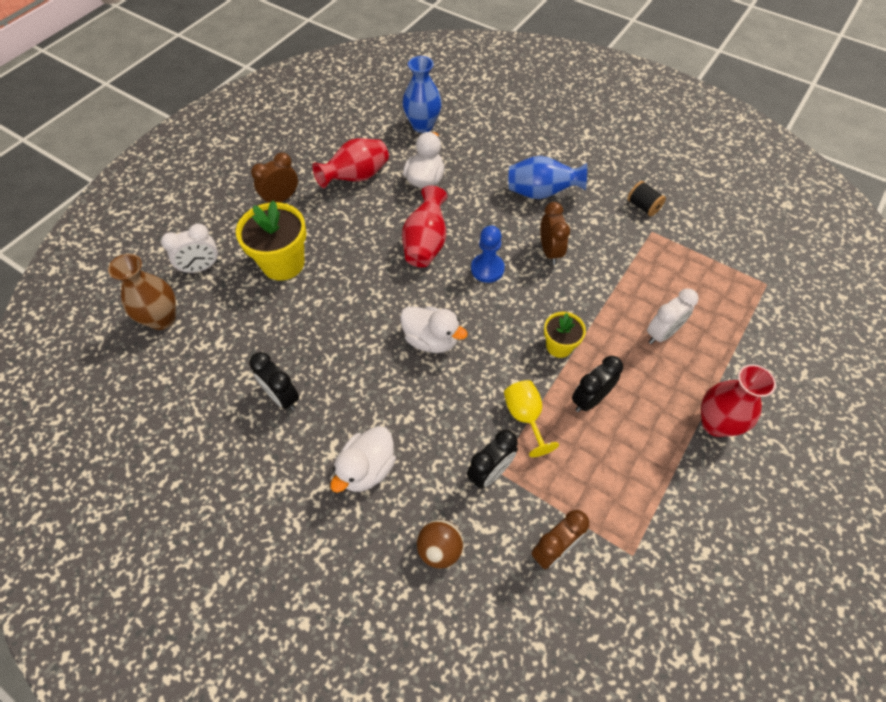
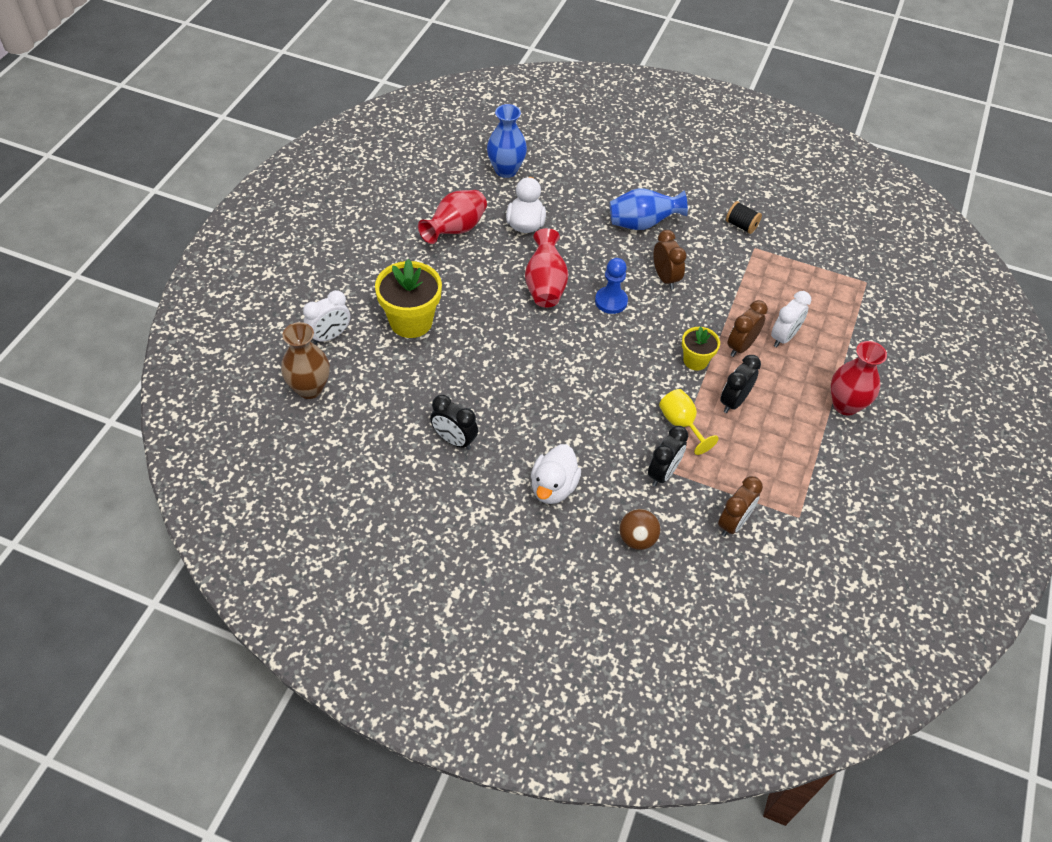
camera: 15 degrees left, 5 degrees down
brown clock [251,152,298,203] -> brown clock moved to [727,300,768,357]
white duck [400,306,468,353] -> none

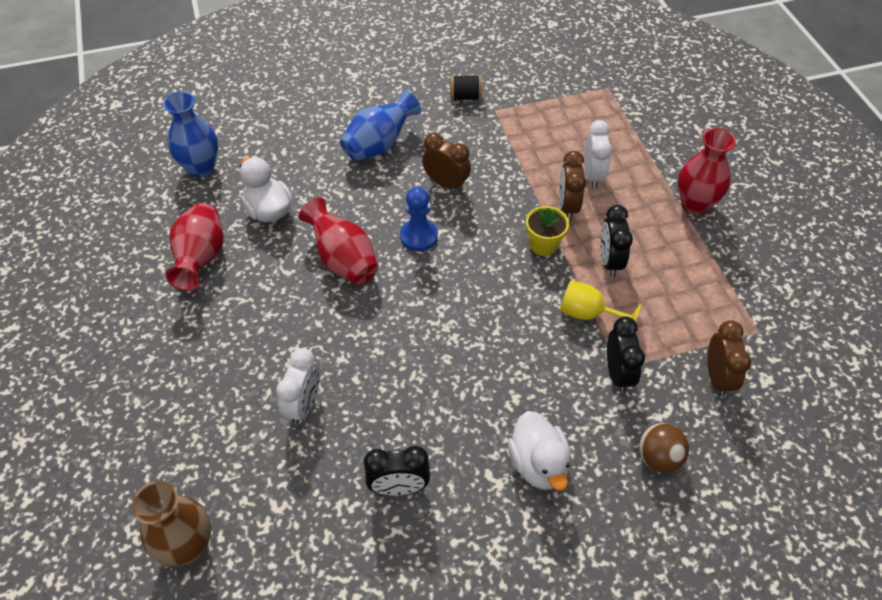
camera: 35 degrees left, 0 degrees up
white clock [303,290,350,344] -> white clock moved to [276,348,320,425]
yellow flower pot [375,259,442,338] -> none

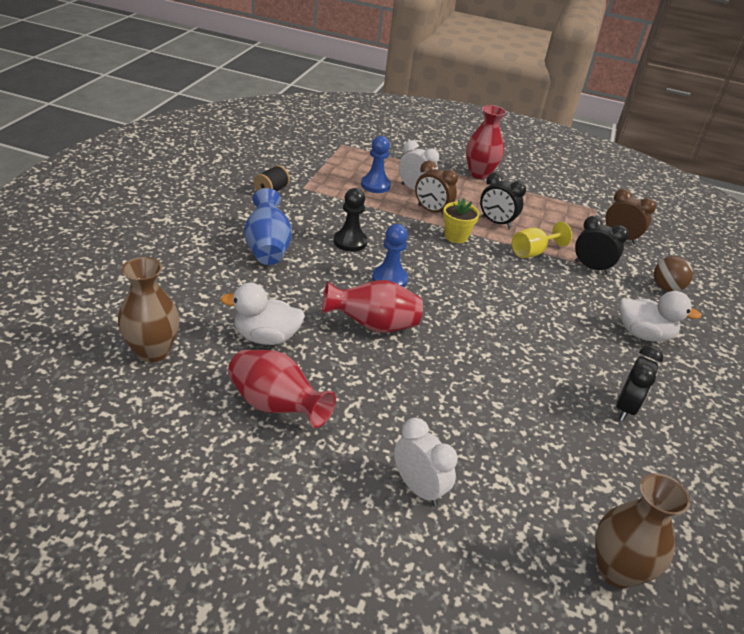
camera: 60 degrees left, 15 degrees down
blue vase [163,91,218,177] -> brown vase [118,257,180,362]
white clock [276,348,320,425] -> white clock moved to [394,418,458,506]
brown clock [422,133,471,191] -> black pawn [334,188,368,252]
none -> blue pawn [361,136,391,193]

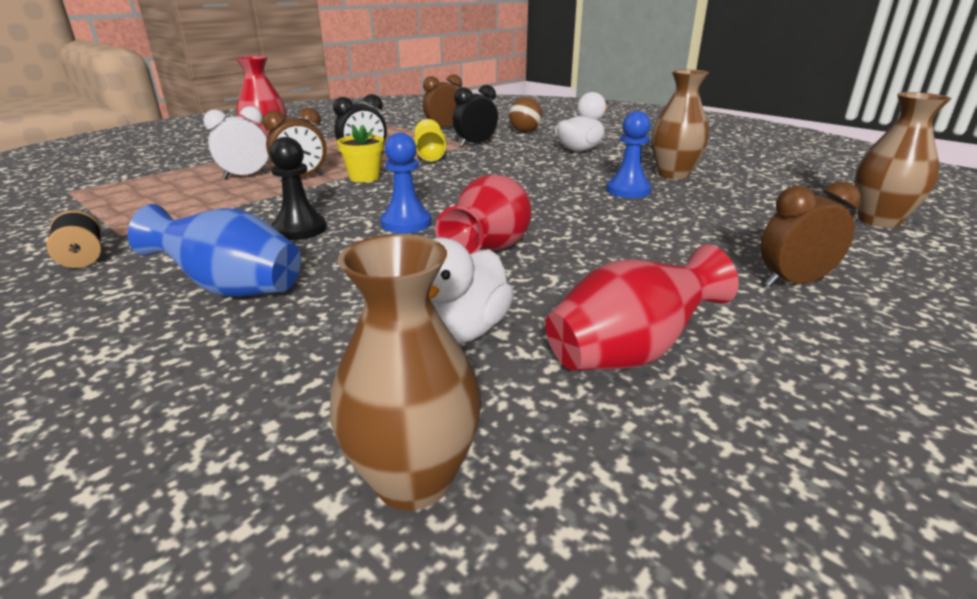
camera: 60 degrees left, 10 degrees down
blue pawn [361,136,391,193] -> blue pawn moved to [606,111,652,198]
white clock [394,418,458,506] -> brown clock [760,181,861,287]
black clock [616,345,663,421] -> brown vase [651,69,709,179]

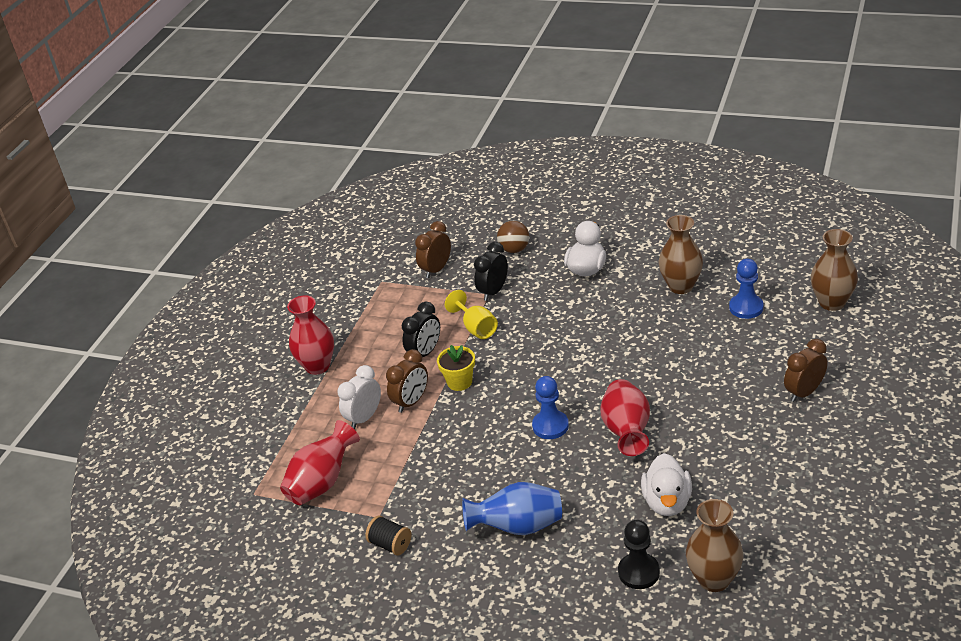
camera: 20 degrees left, 10 degrees up
black pawn [269,137,327,240] -> black pawn moved to [618,520,660,589]
red vase [545,245,739,371] -> red vase moved to [280,420,360,505]
blue pawn [606,111,652,198] -> blue pawn moved to [729,259,764,319]

